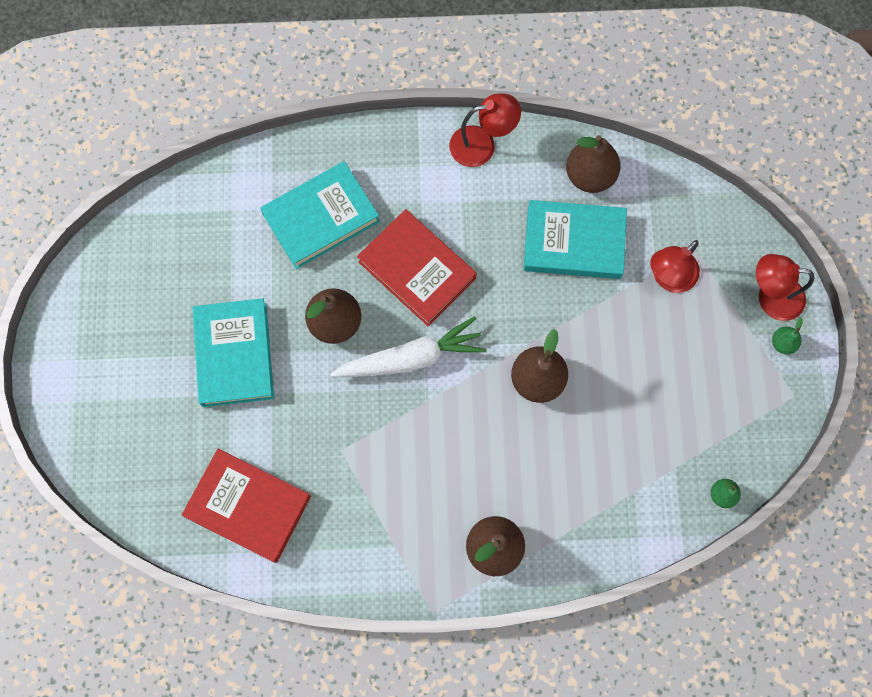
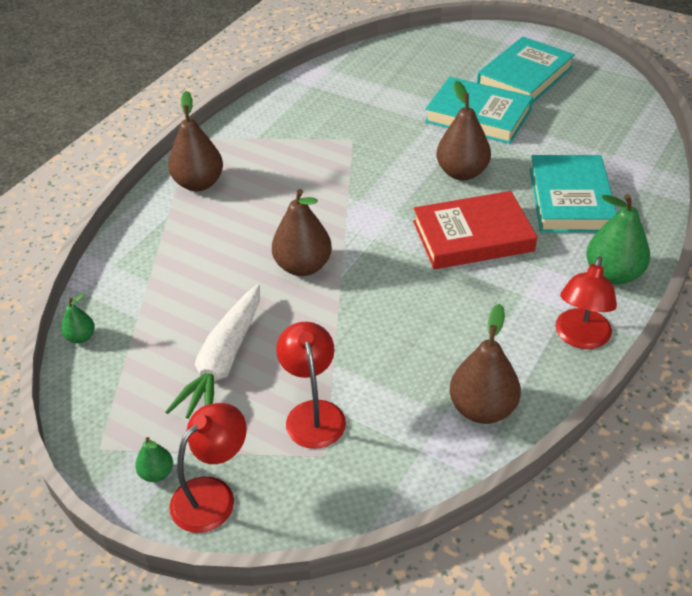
camera: 125 degrees right, 30 degrees down
red book [182,449,311,563] -> none
white carrot [330,316,486,377] -> white carrot moved to [165,284,260,419]
turquoise book [523,200,627,279] -> turquoise book moved to [477,36,575,104]
none -> green pear [586,194,650,285]

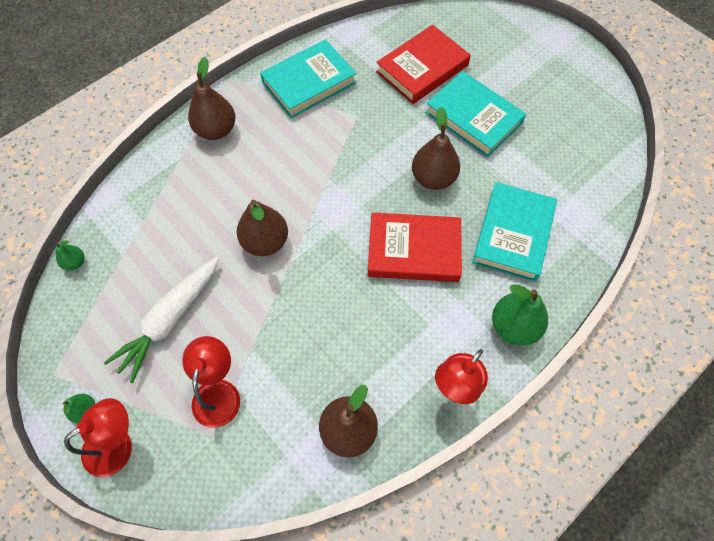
camera: 15 degrees right, 20 degrees up
turquoise book [477,36,575,104] -> turquoise book moved to [260,39,357,118]
none -> red book [376,25,471,104]

